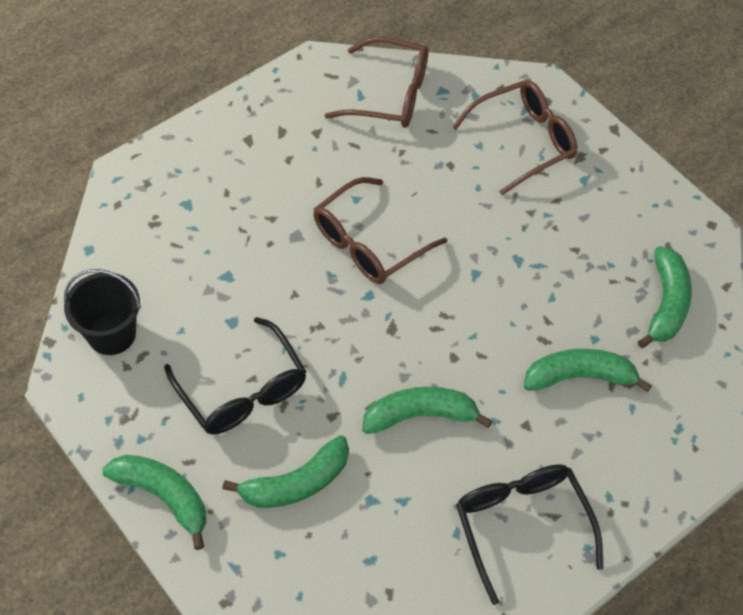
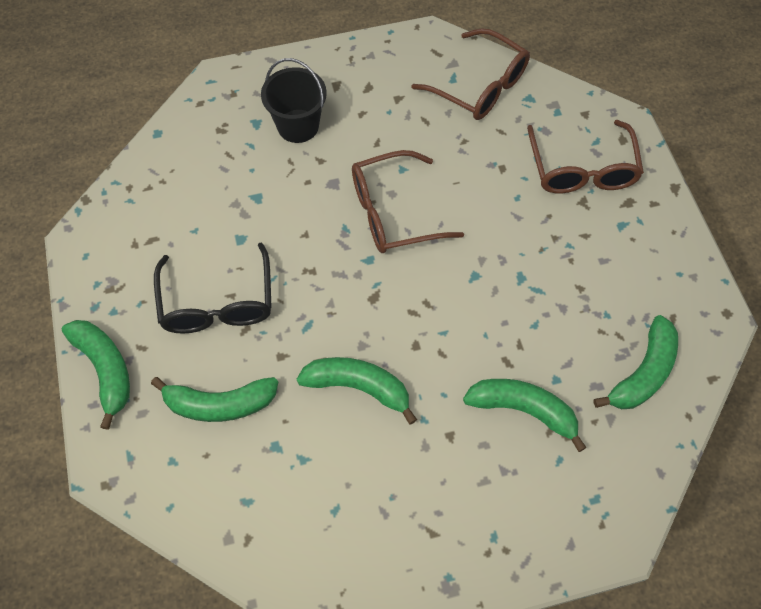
camera: 25 degrees right, 5 degrees up
black bucket [64,269,141,355] -> black bucket moved to [261,58,327,143]
brown glasses [452,80,577,195] -> brown glasses turned 90 degrees clockwise [527,120,644,194]
black glasses [456,464,603,605] -> none

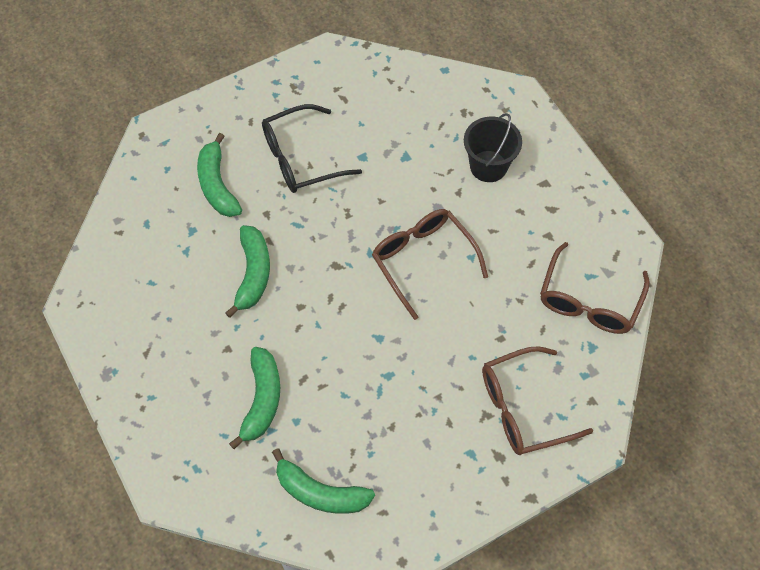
camera: 75 degrees right, 0 degrees up
green banana [62,320,130,430] -> none

